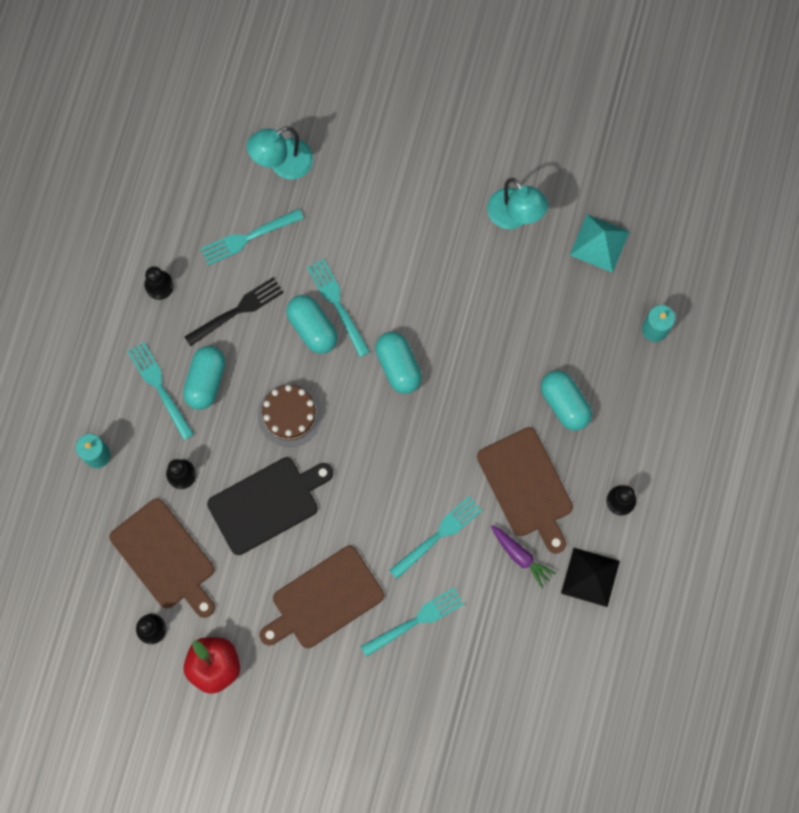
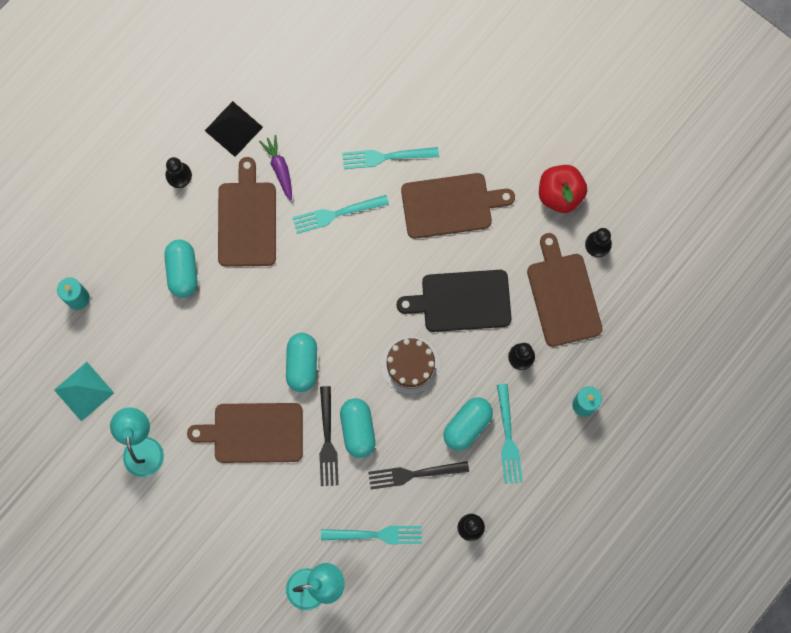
camera: 155 degrees left, 0 degrees up
turquoise fork [307,258,370,357] -> black fork [319,386,339,486]
none -> brown cutting board [187,403,303,463]

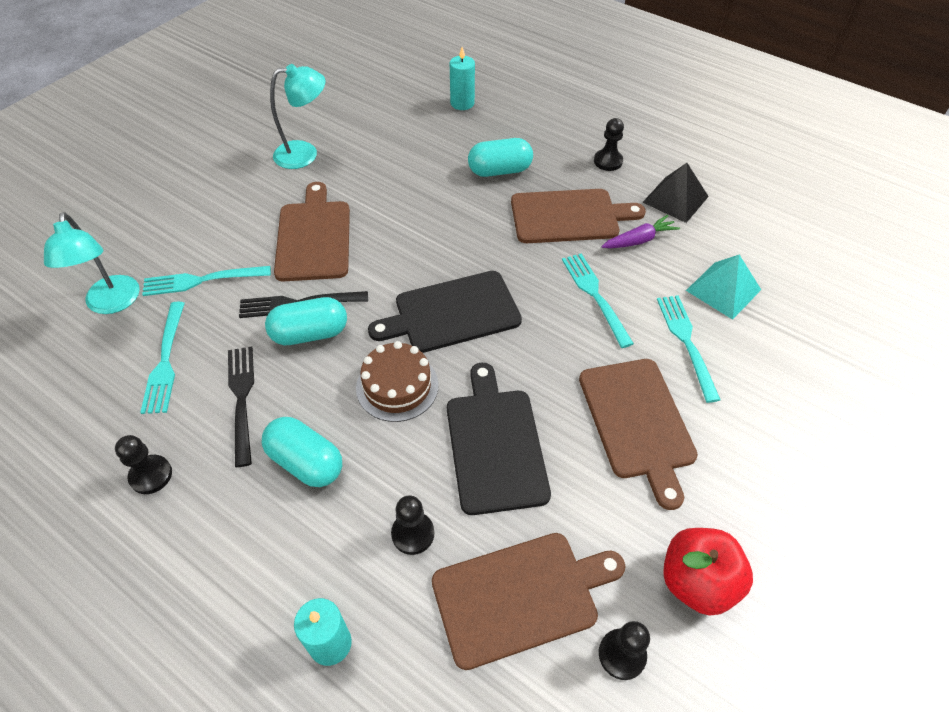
camera: 85 degrees right, 25 degrees down
turquoise pyramid [54,362,114,422] -> turquoise pyramid moved to [686,255,761,320]
turquoise capsule [286,333,317,392] -> none
turquoise fork [497,384,523,484] -> turquoise fork moved to [142,266,271,296]
none -> black cutting board [368,271,522,353]

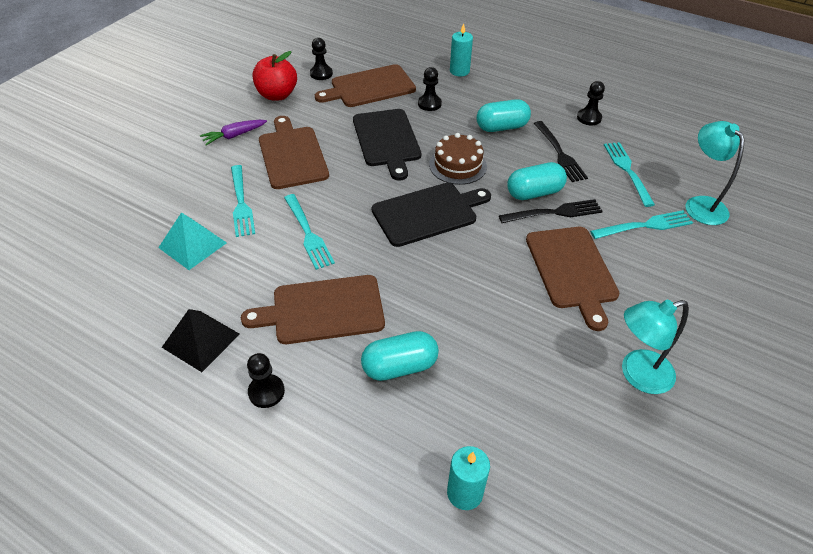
camera: 175 degrees right, 5 degrees down
turquoise capsule [262,417,342,487] -> turquoise capsule turned 45 degrees counterclockwise [476,99,531,132]
purple carrot [601,215,680,248] -> purple carrot moved to [200,120,267,145]

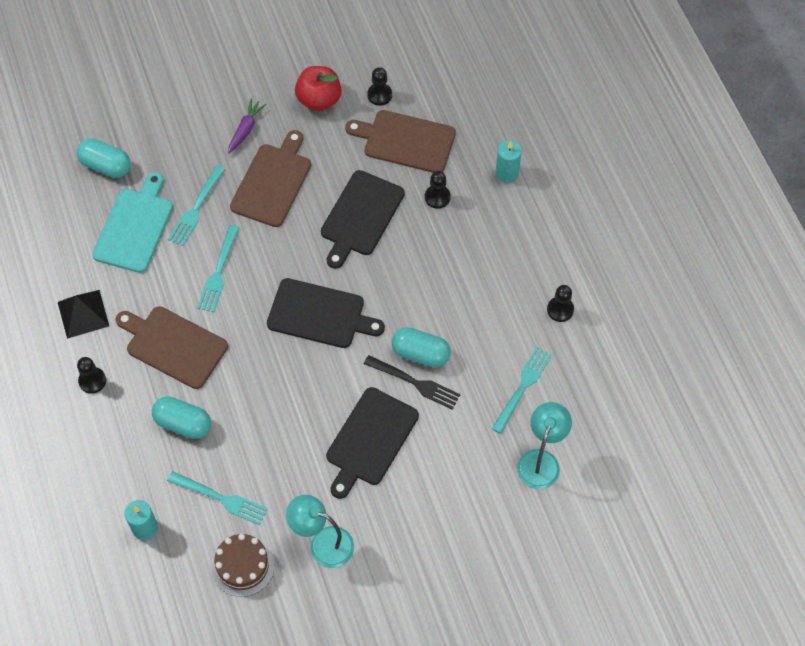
camera: 40 degrees right, 15 degrees up
turquoise pyramid [158,212,227,270] -> turquoise cutting board [92,172,173,273]
purple carrot [200,120,267,145] -> purple carrot turned 105 degrees clockwise [228,98,267,153]
brown cake [429,133,487,185] -> brown cake moved to [211,534,275,597]
turquoise capsule [476,99,531,132] -> turquoise capsule moved to [77,138,131,178]
brown cutting board [526,227,620,331] -> black cutting board [326,387,419,499]
black fork [534,121,588,182] -> none
turquoise fork [590,210,693,239] -> turquoise fork moved to [167,471,268,525]

